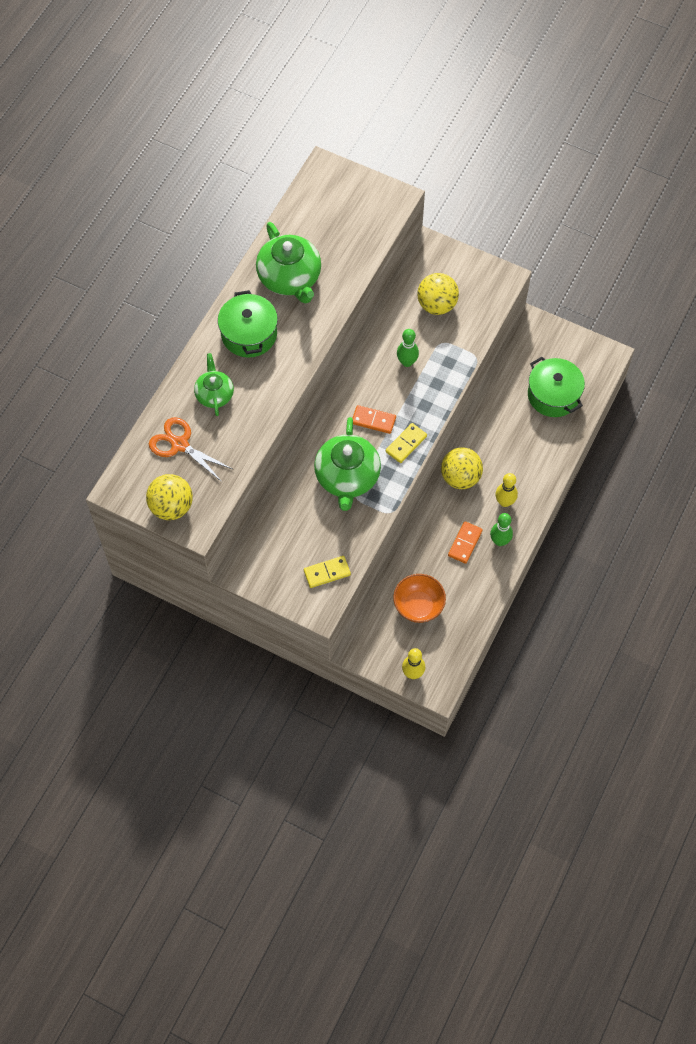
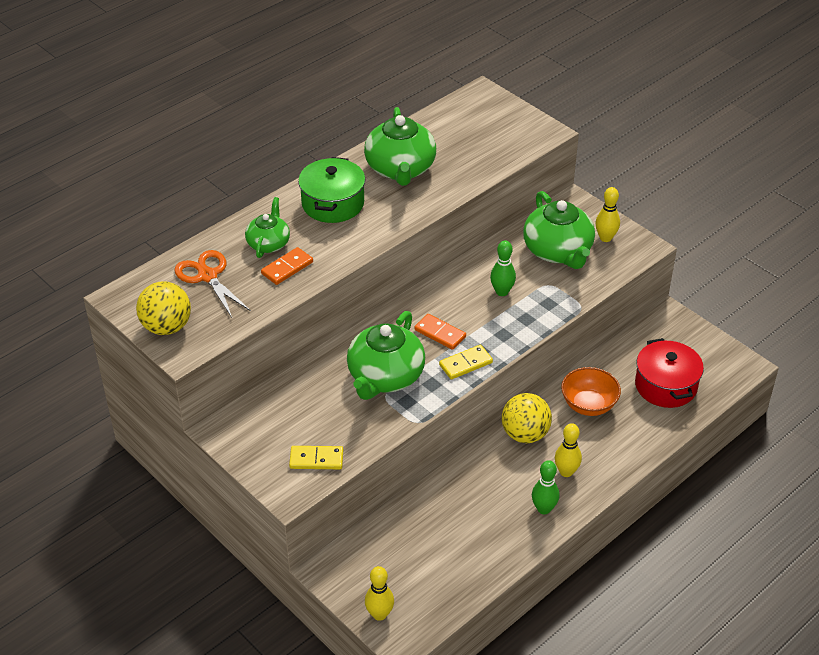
camera: 20 degrees right, 20 degrees down
orange bowl [393,574,446,623] -> orange bowl moved to [561,367,621,416]
yellow ball [417,273,459,315] -> green teapot [523,191,595,269]
orange domino [448,521,483,564] -> orange domino moved to [261,247,313,285]
green pot [528,357,585,417] -> red pot [635,338,704,408]
none -> yellow bowling pin [595,187,620,242]

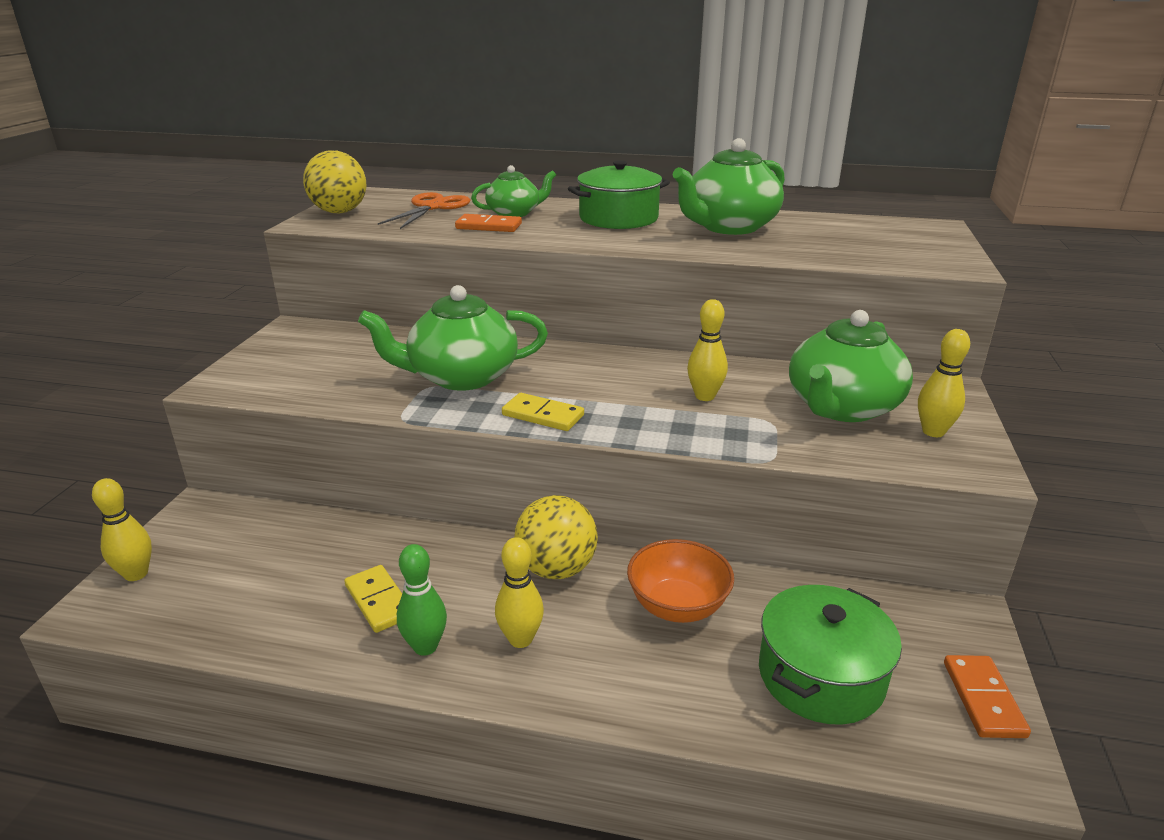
camera: 55 degrees right, 15 degrees down
yellow domino [289,446,343,469] -> yellow domino moved to [344,565,402,633]
orange domino [414,314,466,350] -> orange domino moved to [944,655,1031,738]
green bowling pin [490,241,516,296] -> yellow bowling pin [687,299,728,401]
red pot [635,338,704,408] -> green pot [759,585,902,725]

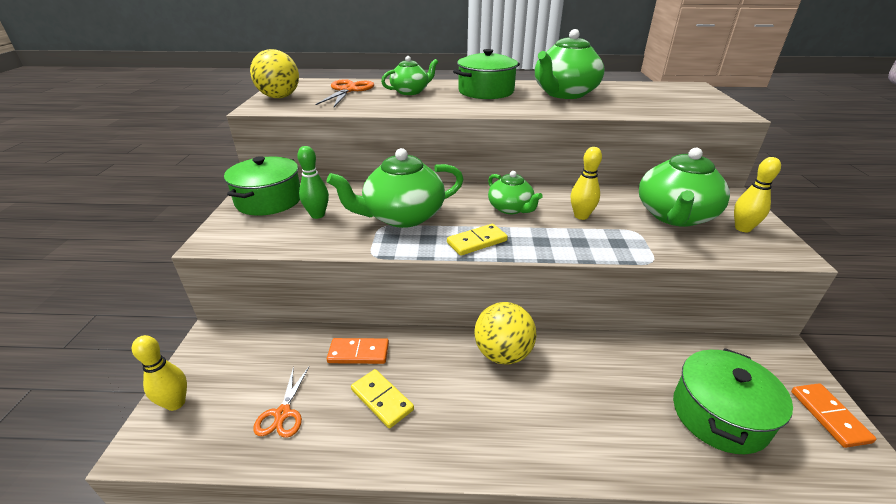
camera: 10 degrees left, 5 degrees up
green bowling pin [397,544,447,656] -> green bowling pin moved to [297,146,329,219]
orange domino [455,214,522,232] -> orange domino moved to [327,338,389,364]
yellow bowling pin [495,537,544,648] -> none
yellow domino [502,393,584,431] -> yellow domino turned 45 degrees counterclockwise [447,224,508,256]
orange bowl [627,539,734,623] -> none
none -> green pot [224,156,300,216]
none -> orange scissors [253,366,309,438]
none -> green teapot [488,171,543,214]

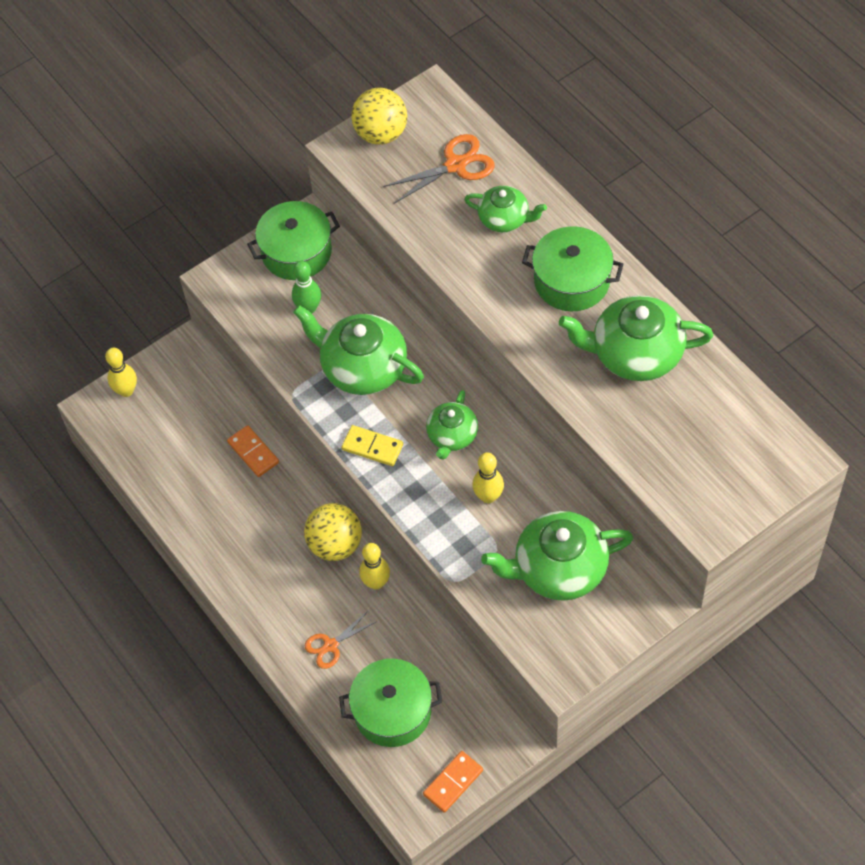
camera: 55 degrees right, 25 degrees up
orange scissors [253,366,309,438] -> orange scissors moved to [304,611,376,669]
yellow domino [351,369,414,428] -> none
yellow bowling pin [734,157,781,232] -> yellow bowling pin moved to [359,543,390,590]

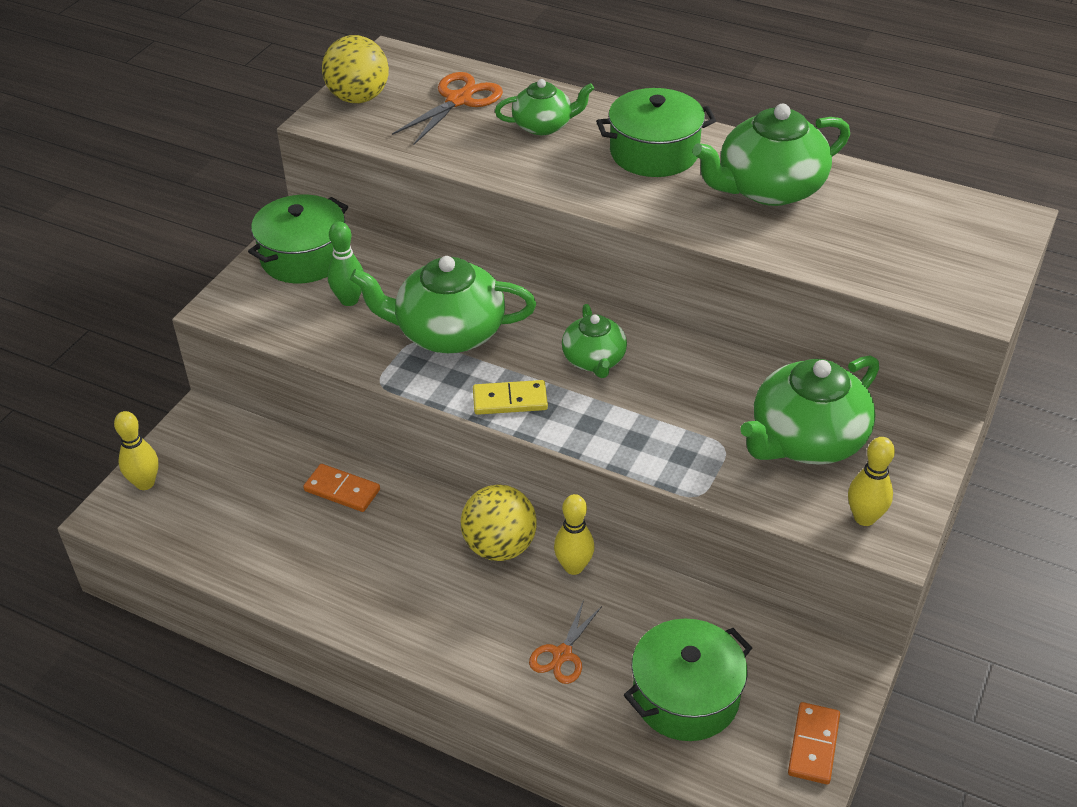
camera: 30 degrees left, 15 degrees down
yellow bowling pin [472,453,504,503] -> yellow bowling pin moved to [848,437,895,526]

